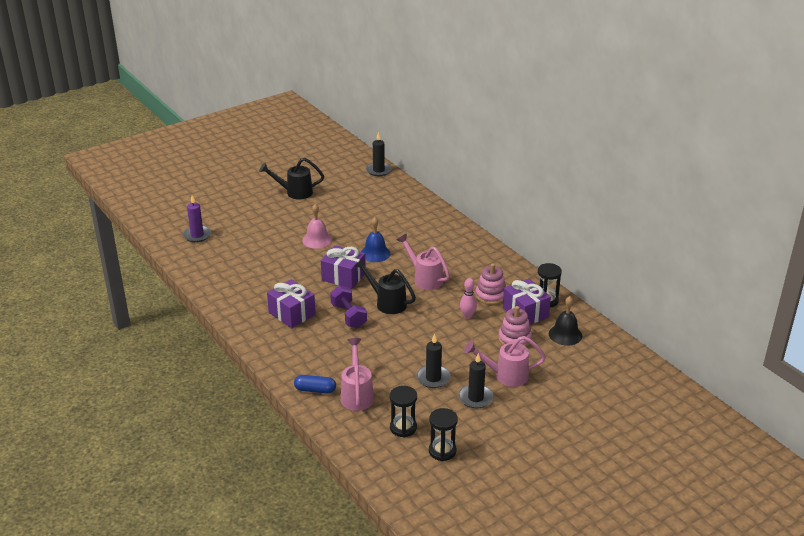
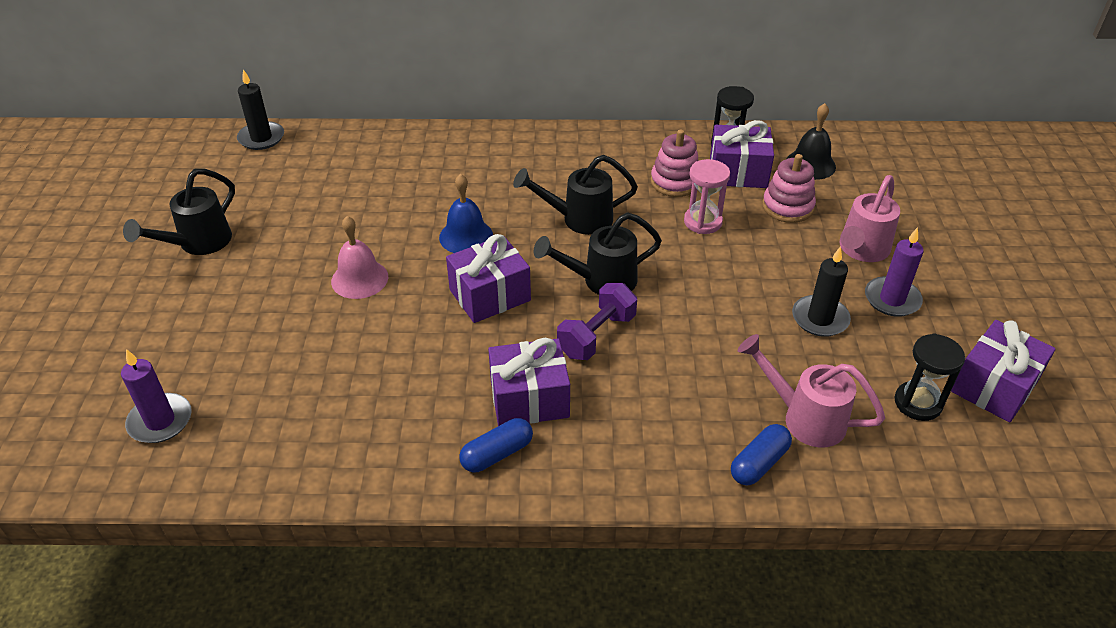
camera: 55 degrees left, 10 degrees up
purple dumbbell [330,285,367,328] -> purple dumbbell turned 60 degrees counterclockwise [557,283,637,360]
pink watering can [397,234,450,290] -> black watering can [513,155,638,235]
black hourglass [429,408,458,461] -> purple gift [951,320,1056,423]
black candle [458,353,494,408] -> purple candle [865,227,924,317]
pink bowling pin [460,278,477,319] -> pink hourglass [684,159,730,234]
none -> blue capsule [459,418,533,472]

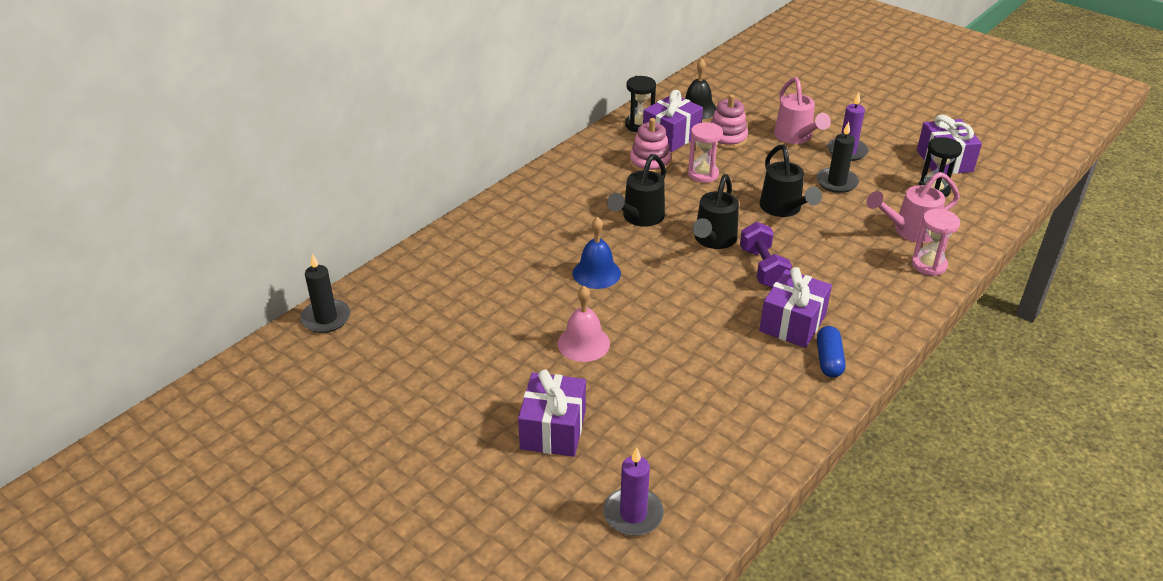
camera: 50 degrees left, 5 degrees down
black watering can [123,168,235,255] -> black watering can moved to [760,145,822,217]
purple gift [446,234,531,323] -> purple gift moved to [518,369,586,457]
blue capsule [731,424,792,485] -> pink hourglass [911,209,960,276]

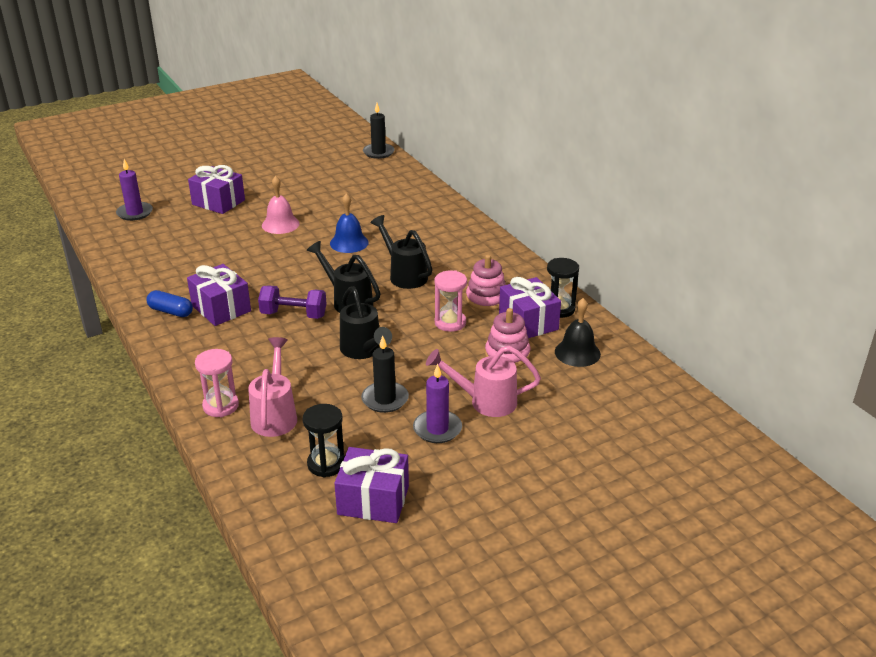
camera: 110 degrees right, 5 degrees down
black watering can [760,145,822,217] -> black watering can turned 120 degrees counterclockwise [340,286,392,359]

